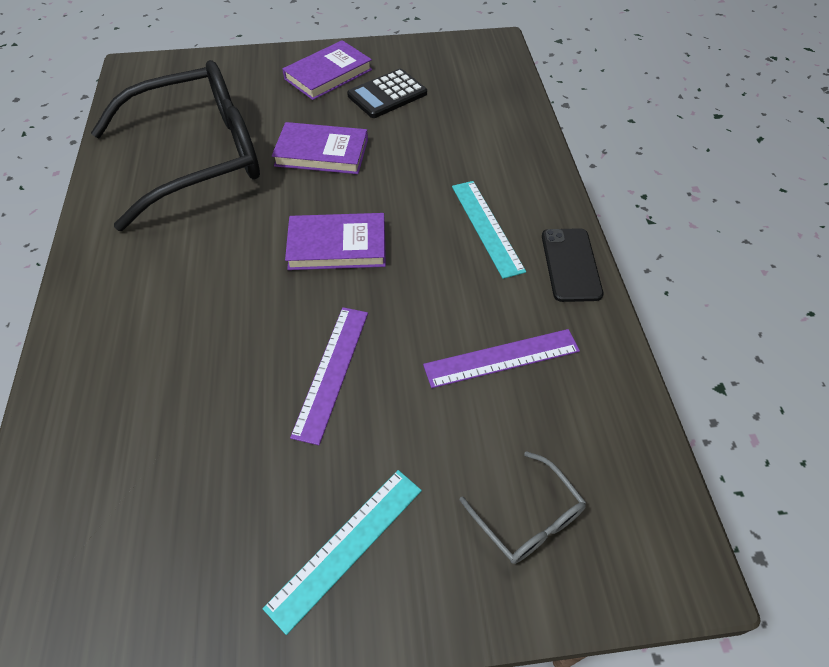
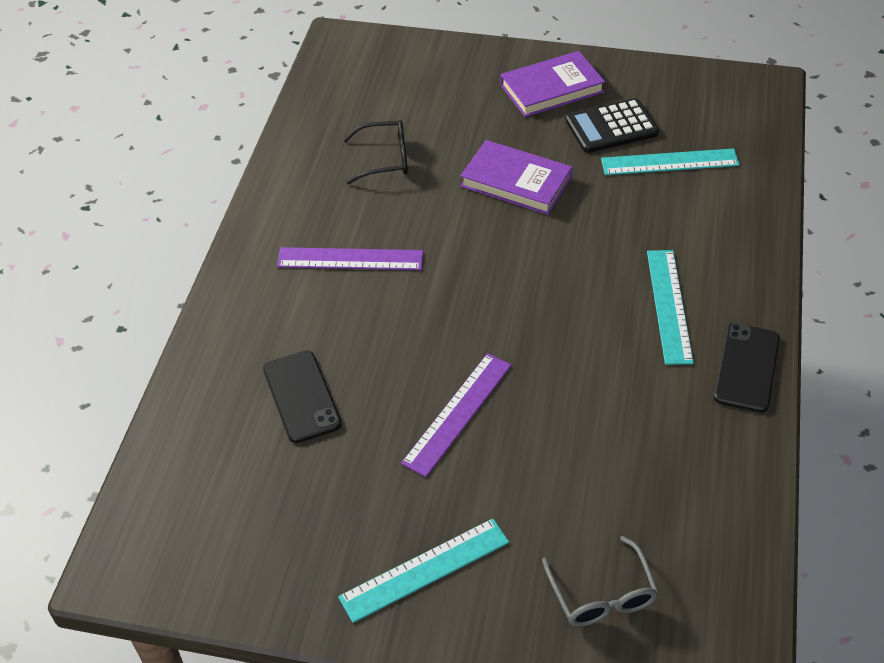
camera: 20 degrees right, 5 degrees down
black glasses [91,60,260,231] -> black glasses [343,120,408,184], size x0.40
purple book [285,213,386,270] -> none
purple ruler [423,329,580,388] -> purple ruler moved to [277,247,423,270]
none -> black phone [263,351,342,443]
none -> turquoise ruler [601,148,740,175]

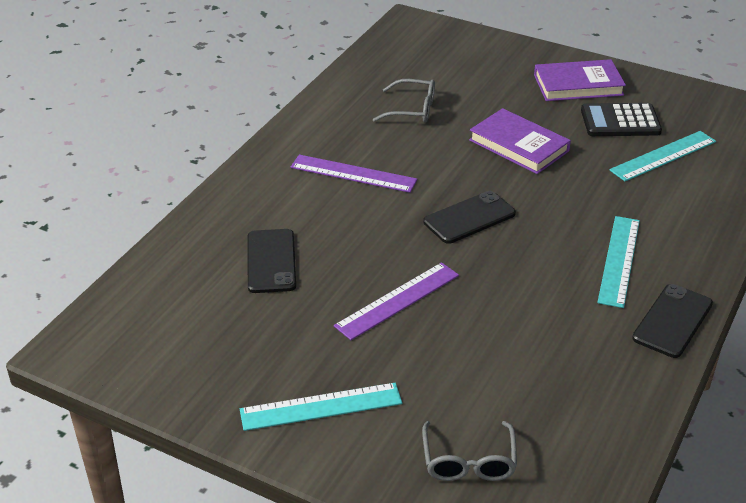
camera: 15 degrees right, 10 degrees down
black glasses [343,120,408,184] -> grey glasses [373,79,435,123]
turquoise ruler [601,148,740,175] -> turquoise ruler turned 45 degrees counterclockwise [609,131,716,181]
none -> black phone [423,191,516,244]

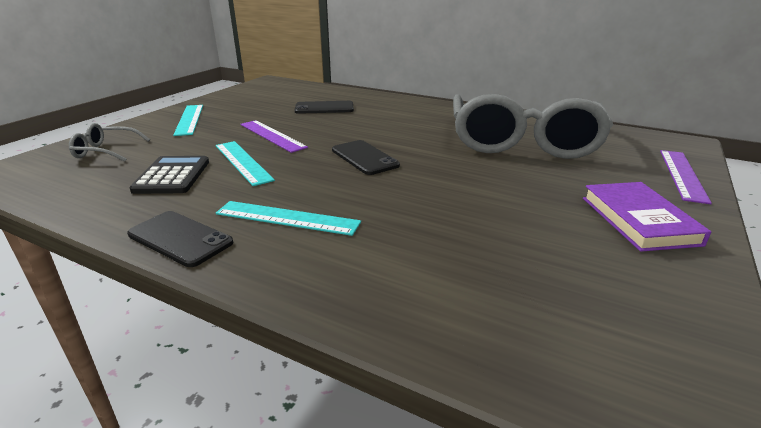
camera: 90 degrees right, 10 degrees down
purple ruler [291,154,417,193] -> purple ruler moved to [660,150,712,204]
grey glasses [373,79,435,123] -> grey glasses [453,94,613,159], size x2.49
purple book [469,108,571,174] -> none
black calculator [581,103,662,136] -> black calculator moved to [129,156,209,194]
turquoise ruler [609,131,716,181] -> turquoise ruler moved to [216,141,275,186]

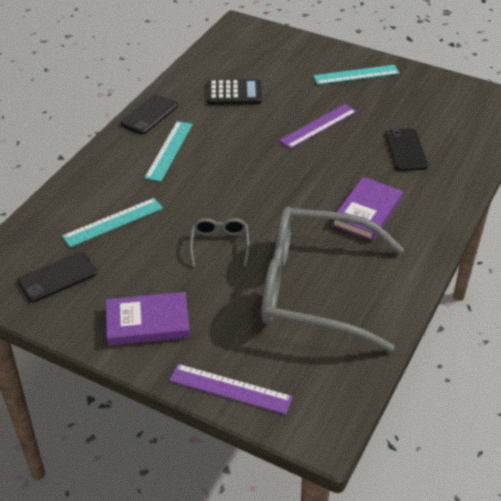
camera: 90 degrees right, 15 degrees up
grey glasses [69,123,150,162] -> grey glasses moved to [189,218,249,267]
turquoise ruler [216,141,275,186] -> turquoise ruler moved to [62,198,163,247]
black phone [332,140,400,175] -> black phone moved to [17,252,97,302]
none -> purple book [332,177,403,241]

